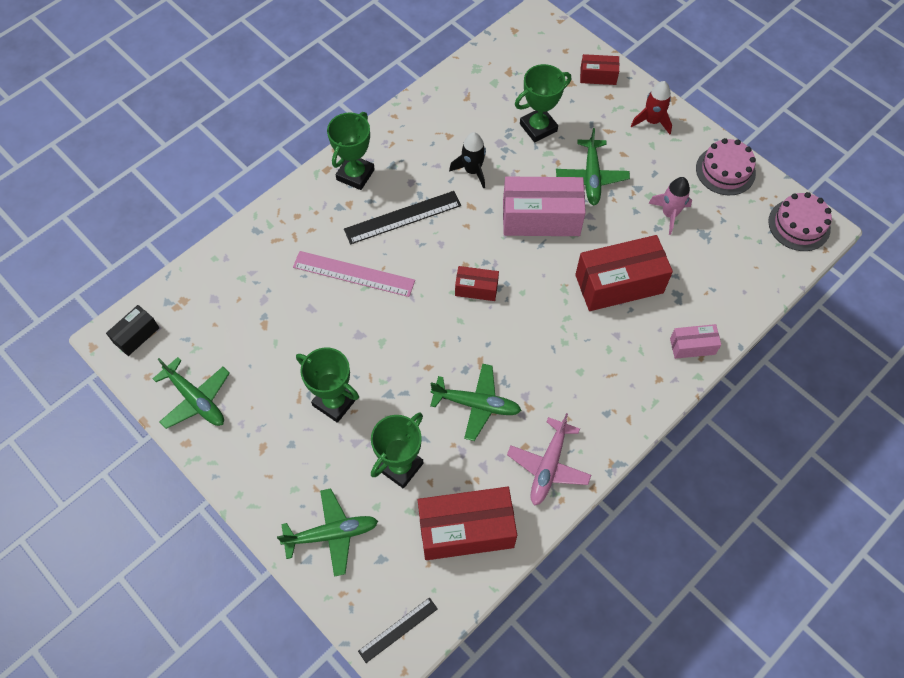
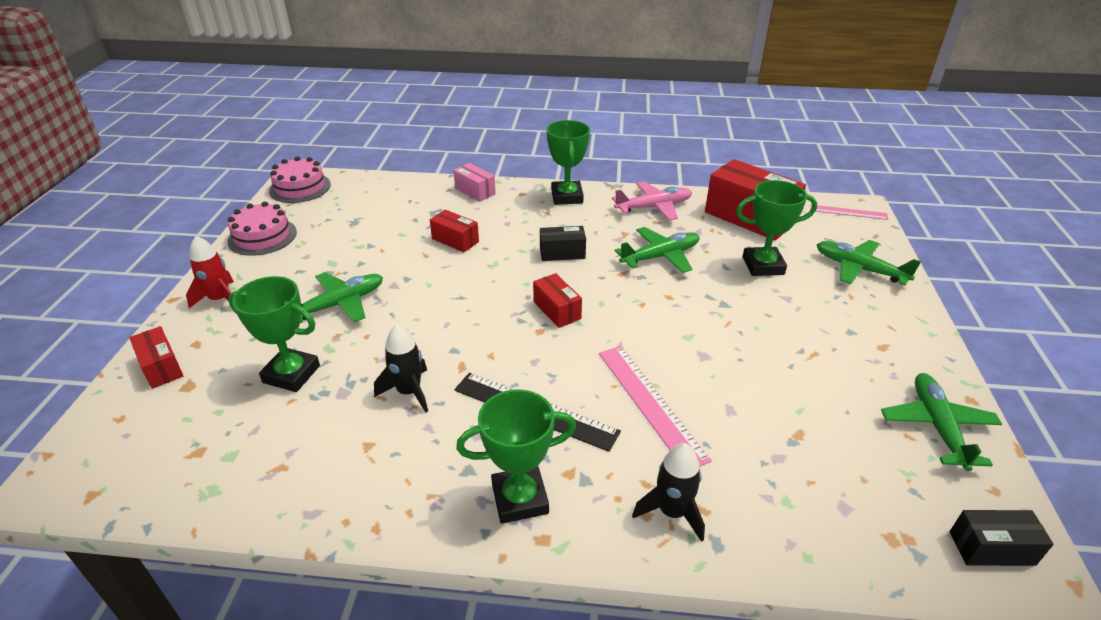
camera: 130 degrees left, 25 degrees down
green trophy [296,347,359,423] -> green trophy moved to [547,120,590,205]
black ruler [358,597,438,663] -> pink ruler [811,204,888,220]
green plane [430,364,522,441] -> green plane turned 90 degrees clockwise [615,227,700,273]
pink box [503,177,586,236] -> none
red box [575,235,673,311] -> red box [430,210,479,252], size x0.51
pink rocket [648,177,692,235] -> none
none -> black box [540,226,586,261]
none -> black rocket [632,443,705,542]

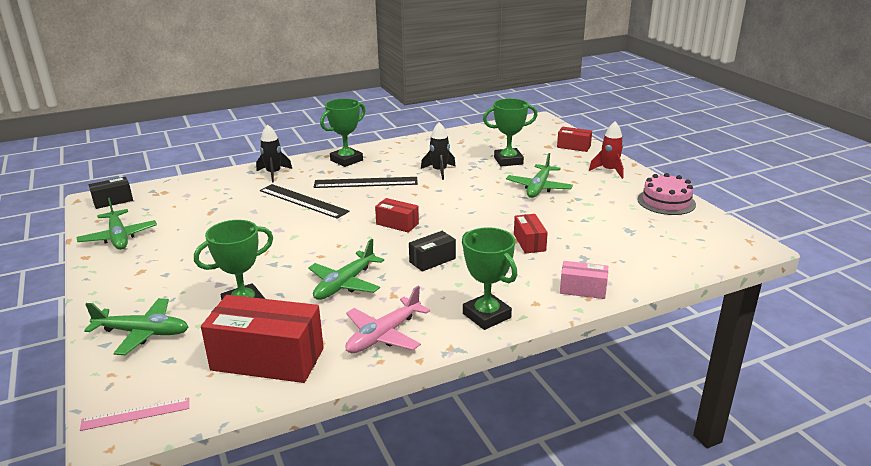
camera: 150 degrees right, 10 degrees down
pink cake [269,156,331,203] -> none
red box [430,210,479,252] -> red box turned 75 degrees clockwise [514,214,548,254]
pink ruler [599,346,712,466] -> black ruler [260,184,350,219]

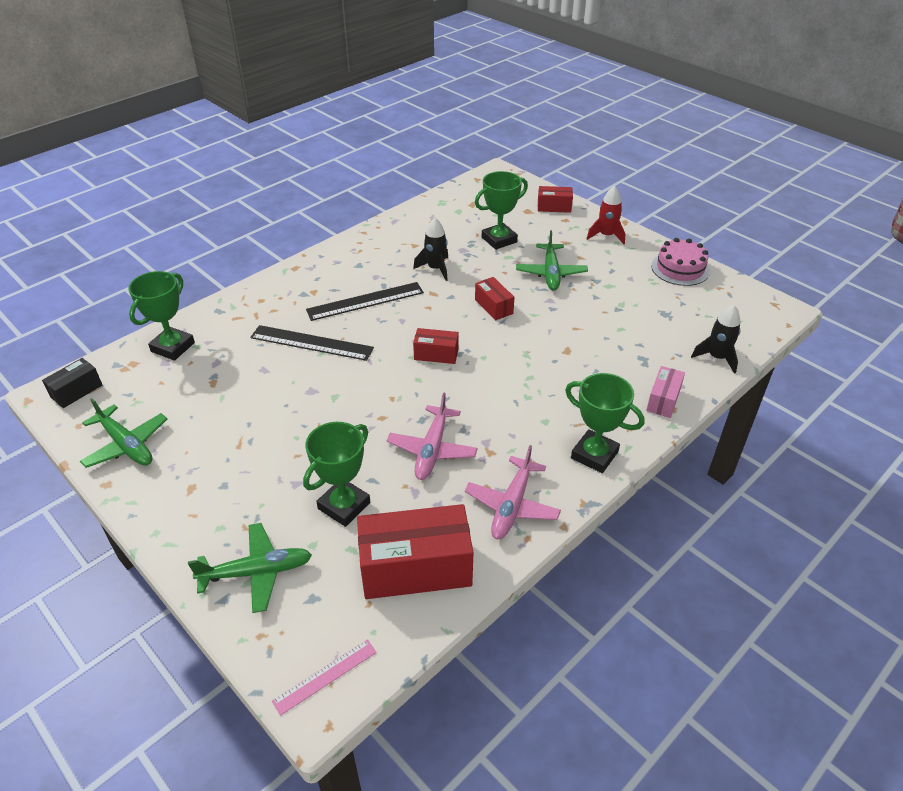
camera: 20 degrees left, 15 degrees up
black rocket [256,124,292,182] -> black rocket moved to [691,305,740,374]
green plane [308,239,384,300] -> pink plane [387,392,478,480]
green trophy [320,98,365,167] -> green trophy moved to [128,271,195,361]
black box [409,231,456,272] -> none
red box [514,214,548,254] -> red box moved to [475,277,515,321]
pink box [560,261,608,299] -> pink box turned 60 degrees counterclockwise [646,366,685,418]

